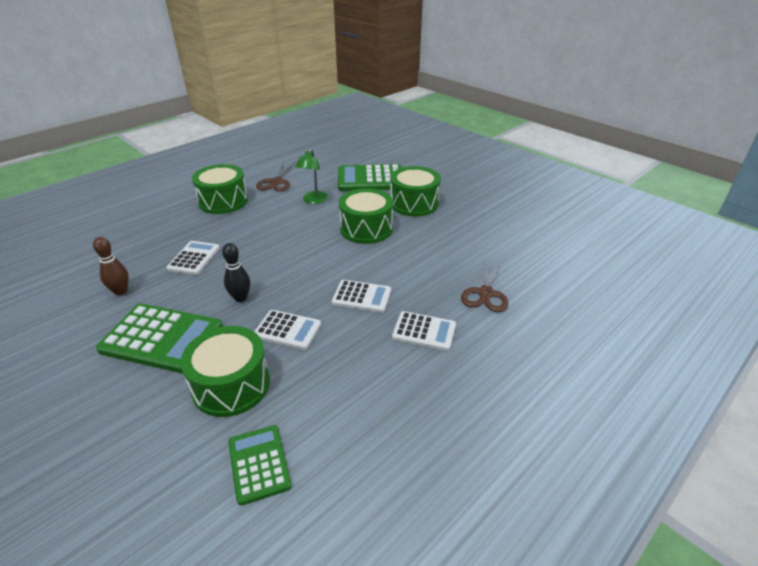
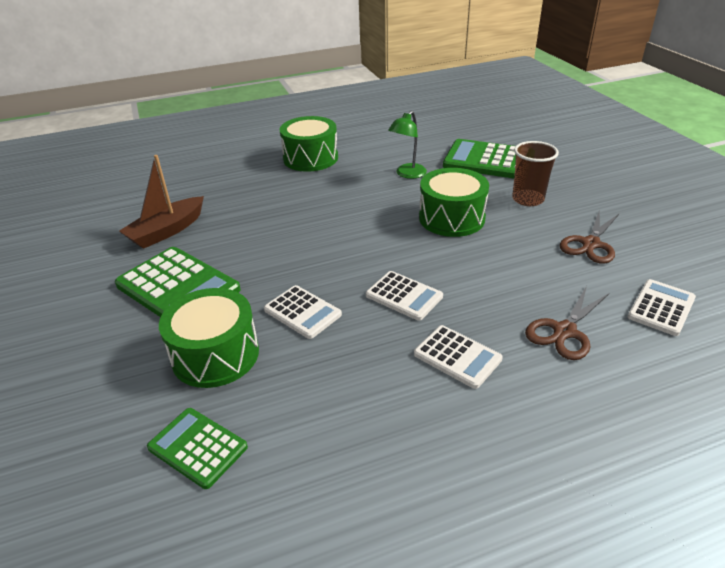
camera: 25 degrees right, 0 degrees up
brown bowling pin [93,237,129,295] -> brown boat [119,155,204,249]
white calculator [166,241,220,275] -> white calculator moved to [628,279,696,336]
black bowling pin [222,243,250,302] -> none
green calculator [228,425,292,506] -> green calculator turned 60 degrees counterclockwise [147,408,248,489]
brown scissors [256,163,295,192] -> brown scissors moved to [560,210,620,264]
green drum [390,166,441,217] -> brown cup [512,141,559,206]

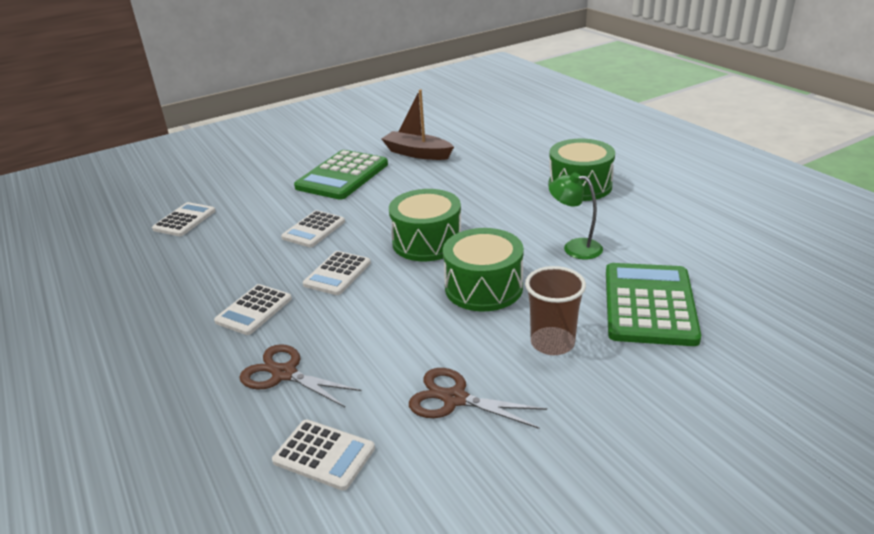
camera: 80 degrees right, 5 degrees down
green calculator [147,408,248,489] -> white calculator [152,202,215,236]
green drum [159,288,259,388] -> green drum moved to [389,189,461,261]

